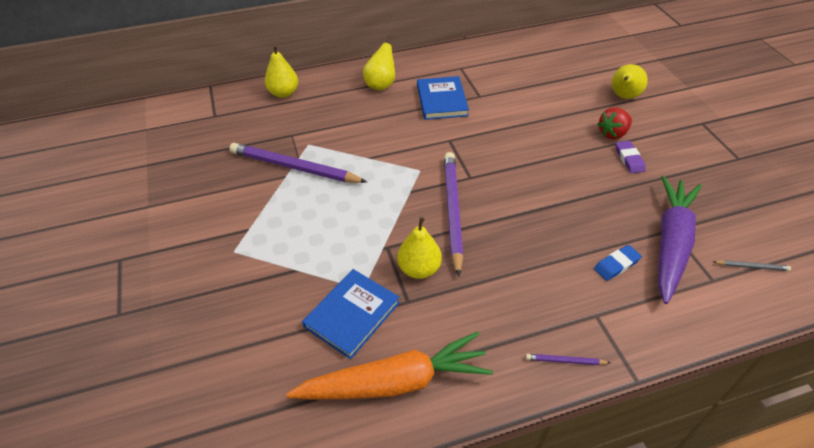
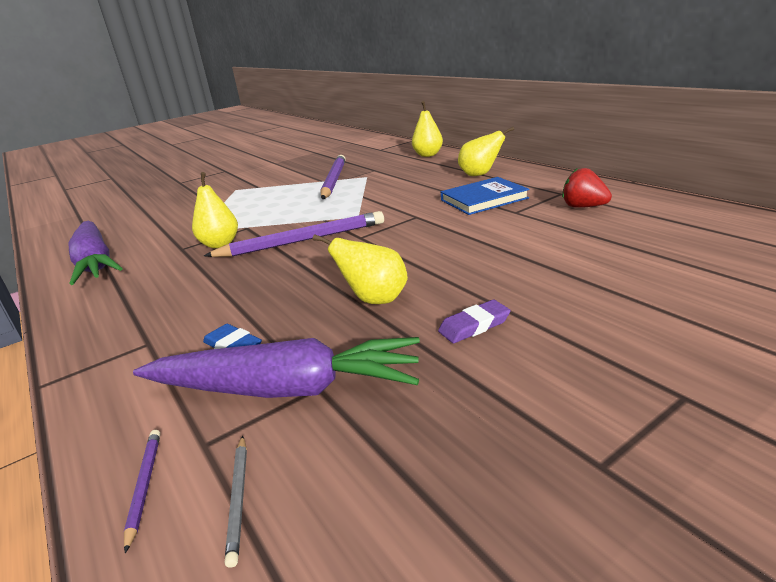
camera: 75 degrees right, 20 degrees down
orange carrot [286,332,493,400] -> purple carrot [68,221,123,285]
blue book [302,269,400,359] -> none
purple pencil [526,354,610,365] -> purple pencil moved to [124,430,160,553]
red strawberry [597,107,632,140] -> red strawberry moved to [562,168,612,208]
yellow pear [612,64,648,99] -> yellow pear moved to [313,234,408,304]

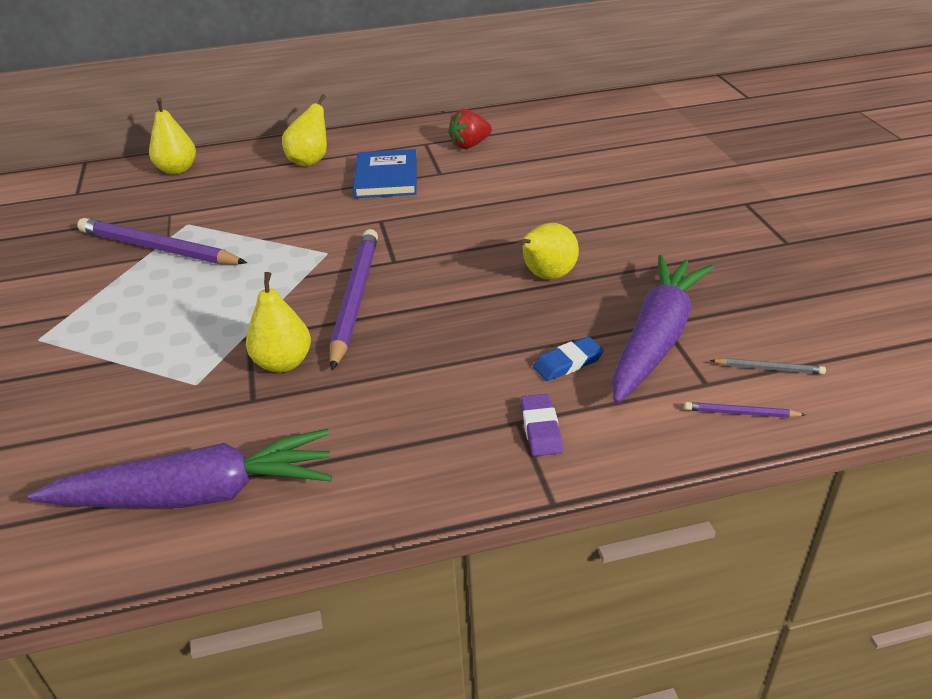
camera: 70 degrees left, 10 degrees up
purple eraser [438,300,511,343] -> purple eraser moved to [520,394,563,456]

